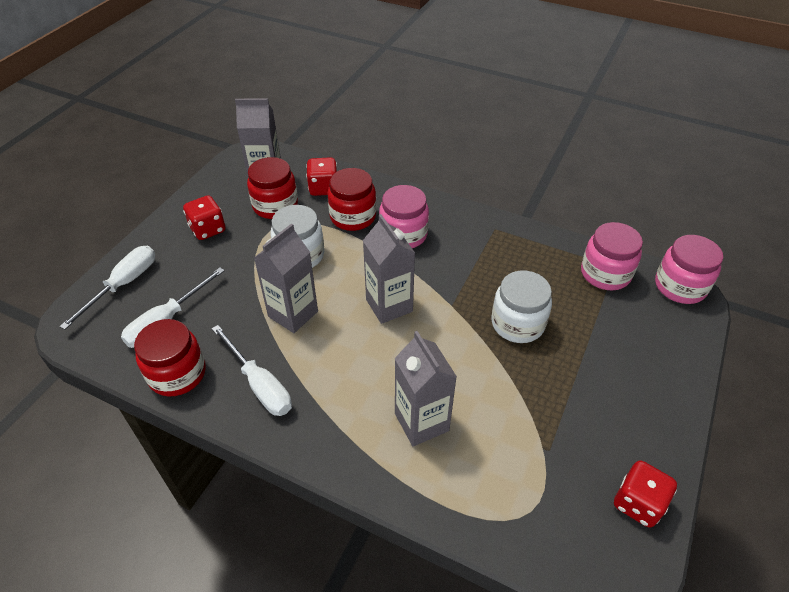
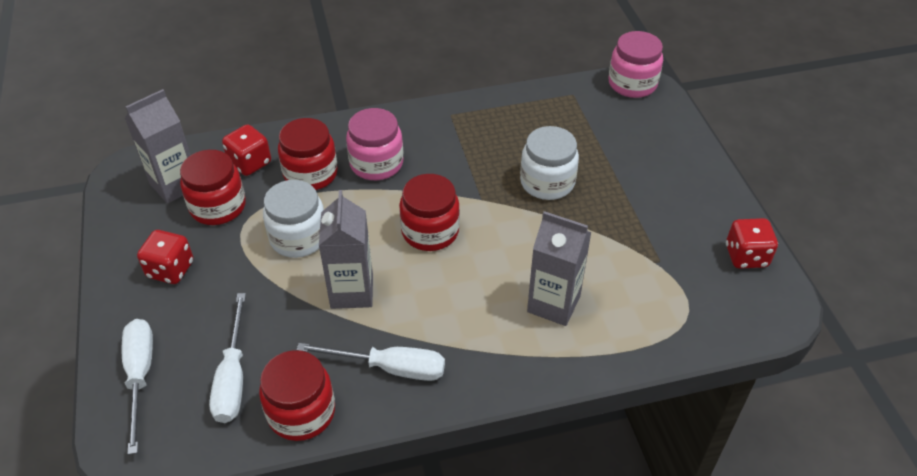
camera: 40 degrees left, 0 degrees up
grey carton [363,214,415,324] -> red jar [399,174,460,251]
pink jar [581,222,643,290] -> none

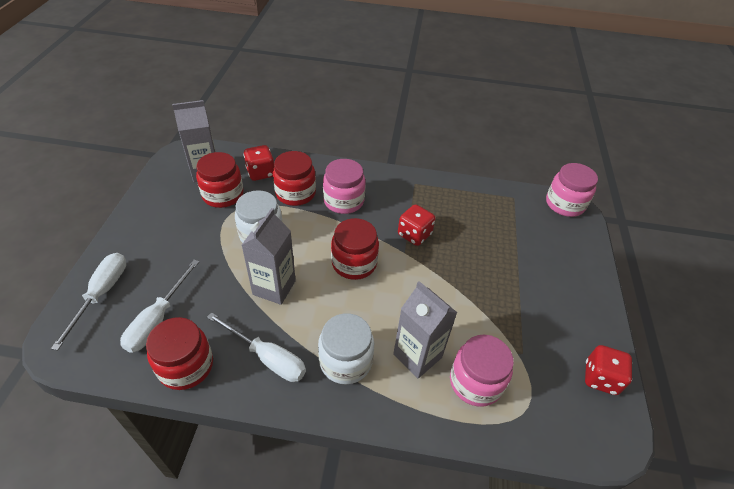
camera: 20 degrees right, 0 degrees up
red dice [137,230,193,284] -> red dice moved to [398,204,435,246]
white jar [520,126,579,200] -> white jar moved to [318,313,374,384]
none -> pink jar [450,335,514,407]

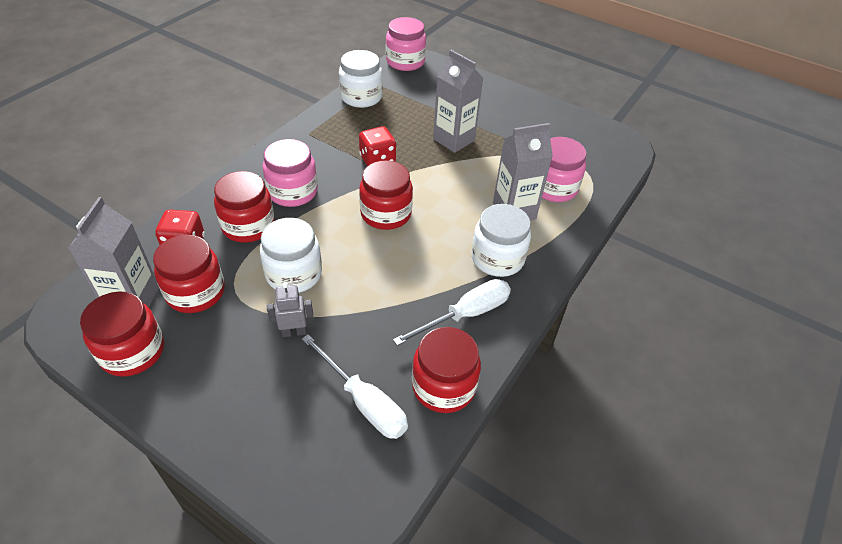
camera: 65 degrees left, 0 degrees up
white screwdriver [51,253,126,350] -> none
grey carton [241,208,296,305] -> grey carton moved to [433,50,483,153]
red dice [585,345,632,395] -> none
none -> red jar [80,291,164,377]
none -> grey robot [267,282,313,337]
none -> white jar [339,50,383,108]

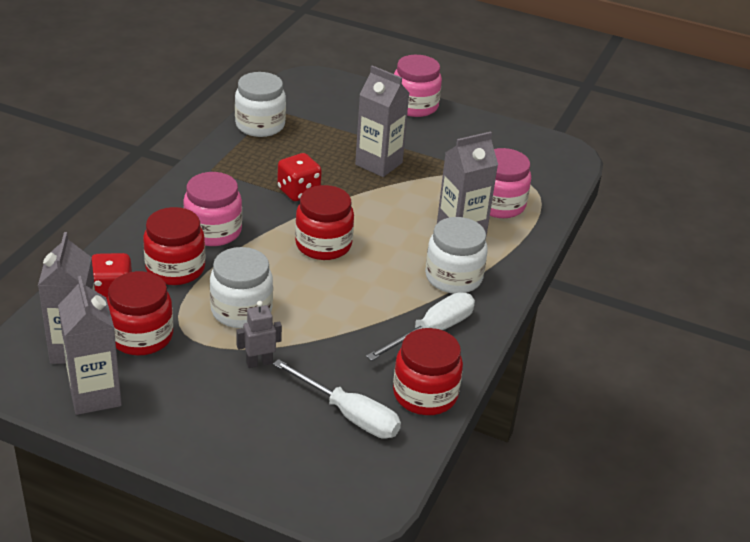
camera: 10 degrees left, 10 degrees down
red jar [80,291,164,377] -> grey carton [58,276,122,415]
pink jar [386,17,426,71] -> pink jar moved to [394,55,442,117]

